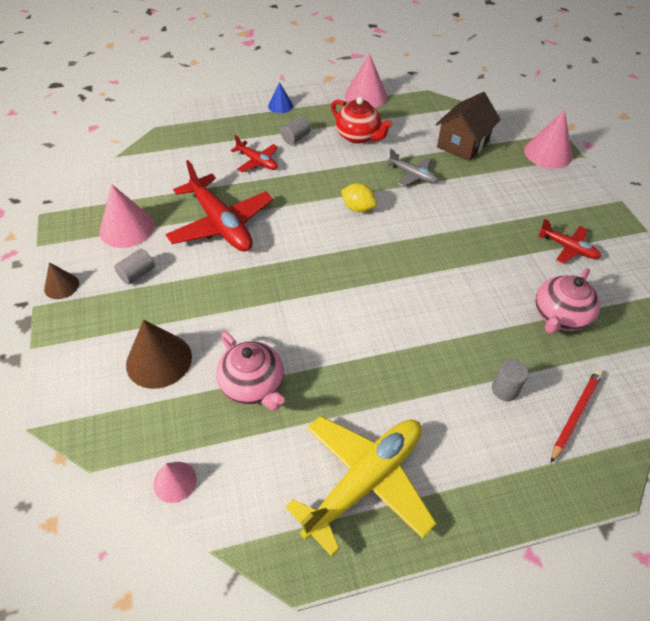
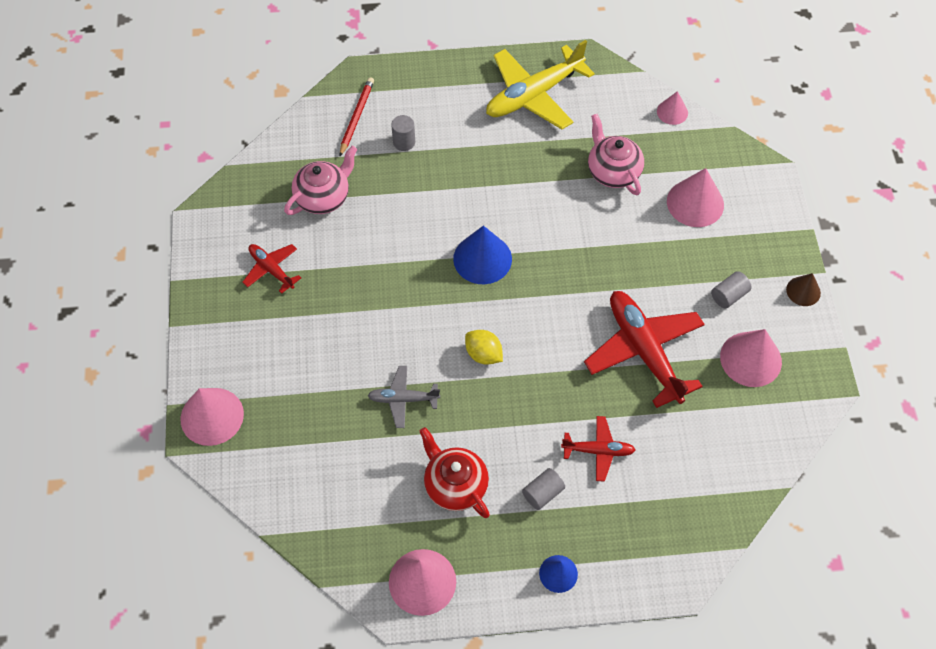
camera: 170 degrees left, 10 degrees up
brown cone [126,320,192,389] -> pink cone [667,168,724,227]
red plane [230,135,278,172] -> red plane turned 135 degrees clockwise [561,416,636,482]
grey plane [385,149,438,187] -> grey plane turned 45 degrees counterclockwise [367,366,440,428]
brown house [436,92,501,161] -> none
red pencil [551,370,603,463] -> red pencil turned 150 degrees clockwise [340,77,374,156]
none -> blue cone [453,225,512,284]

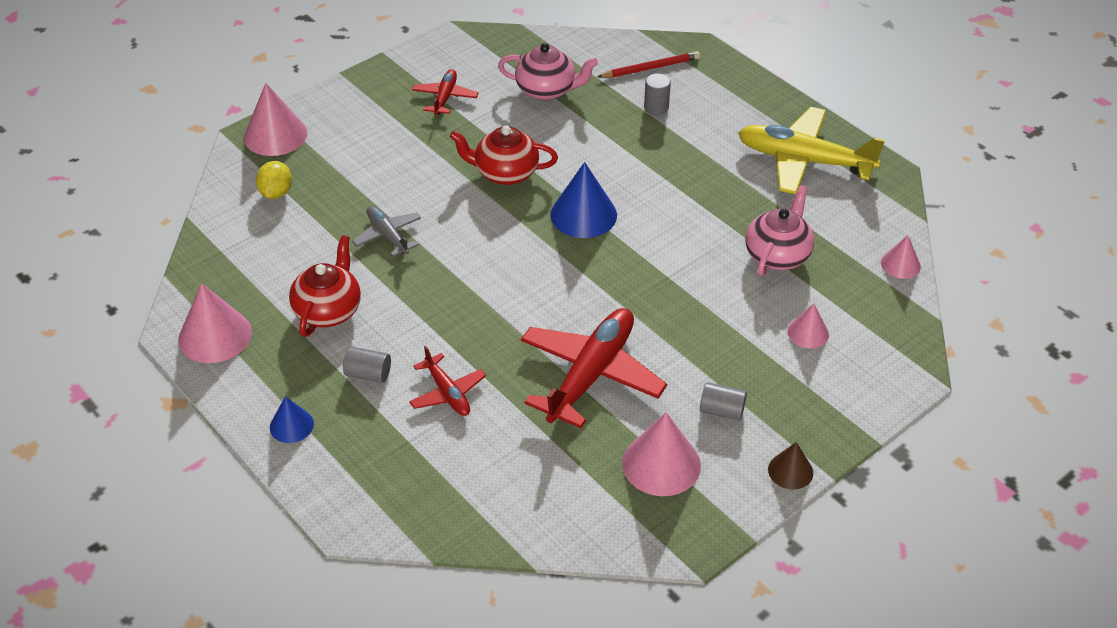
camera: 55 degrees right, 15 degrees down
yellow lemon [465,330,503,364] -> yellow lemon moved to [256,161,292,199]
pink cone [667,168,724,227] -> pink cone [787,303,829,348], size x0.57
none -> red teapot [450,126,558,185]

